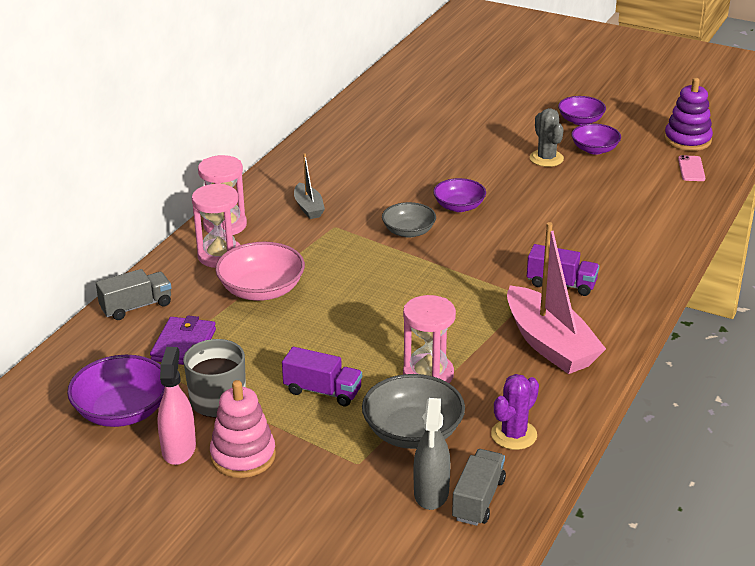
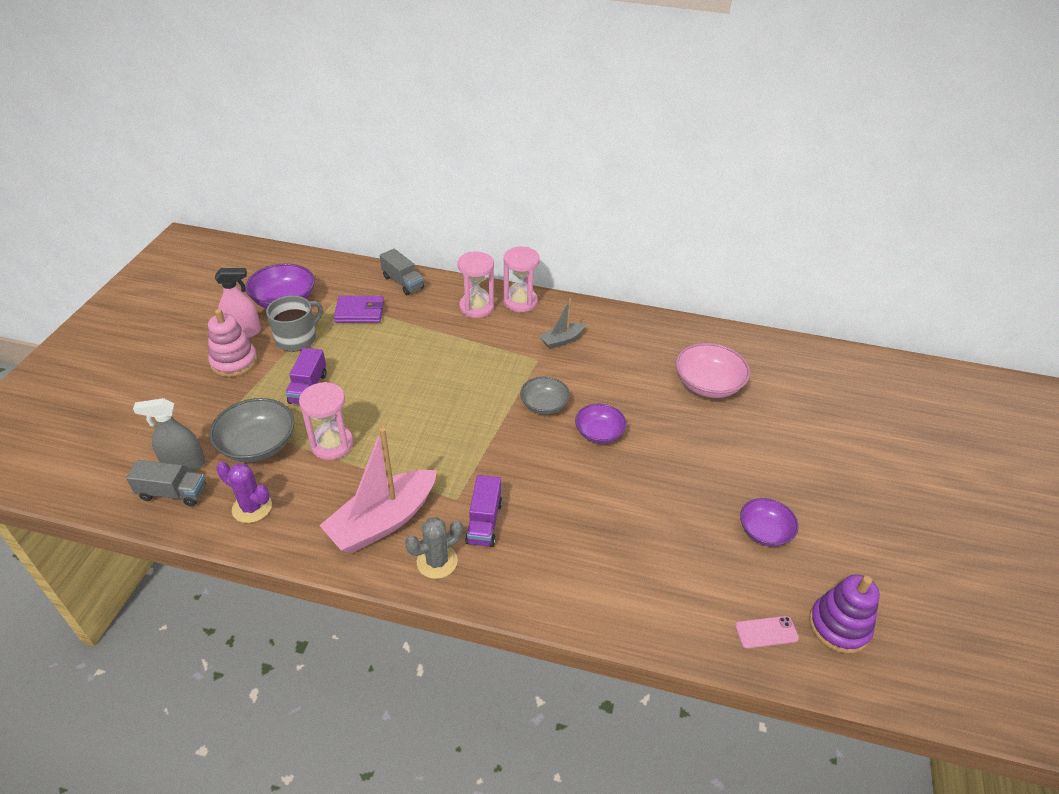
camera: 75 degrees right, 10 degrees up
pink bowl [215,242,305,301] -> pink bowl moved to [676,343,750,398]
grey cactus [530,108,564,167] -> grey cactus moved to [405,517,463,579]
purple bowl [558,96,606,125] -> none

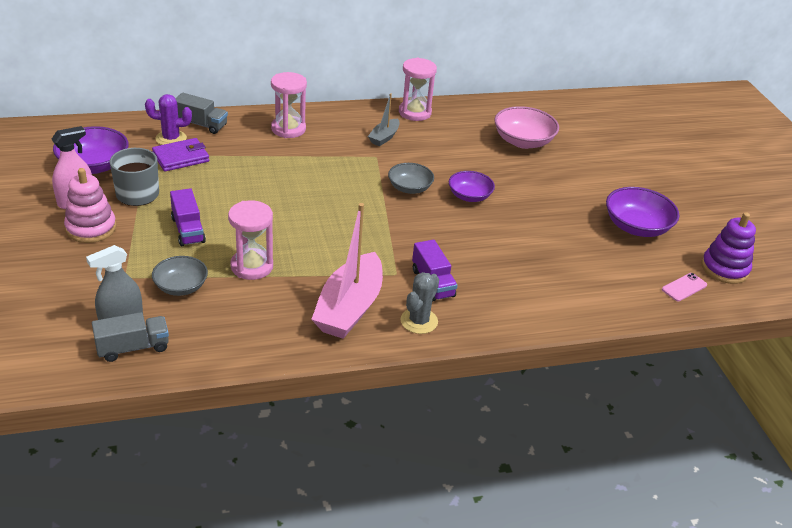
camera: 30 degrees left, 5 degrees down
grey bowl [209,398,294,462] -> grey bowl [152,256,208,296], size x0.65
purple cactus [216,462,272,523] -> purple cactus moved to [145,94,192,145]
pink hourglass [503,247,540,312] -> pink hourglass moved to [399,58,437,121]
purple bowl [740,498,799,547] -> purple bowl [606,187,680,237], size x1.53

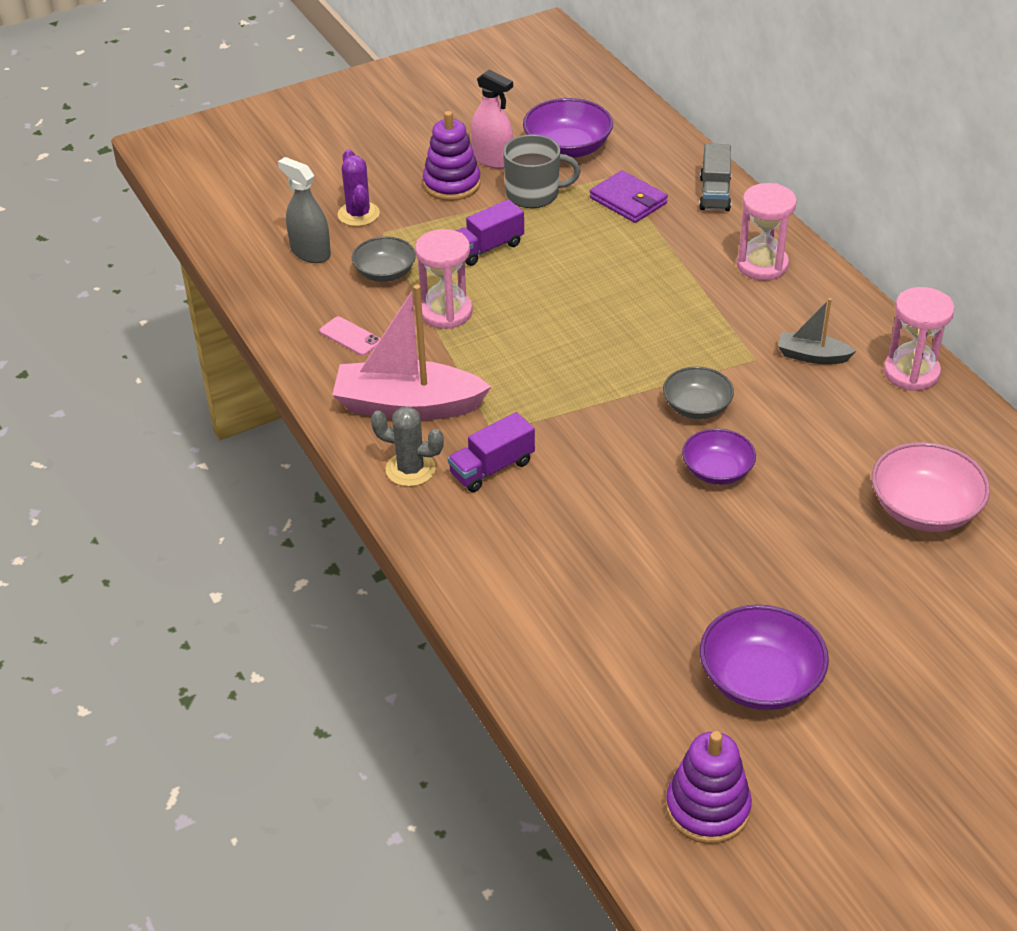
camera: 80 degrees right, 5 degrees up
pink stacking toy [64,168,116,243] -> purple stacking toy [423,111,481,201]
grey truck [92,312,169,362] -> none
purple cactus [145,94,192,145] -> purple cactus moved to [338,149,380,226]
pink phone [662,273,707,301] -> pink phone moved to [320,316,381,356]

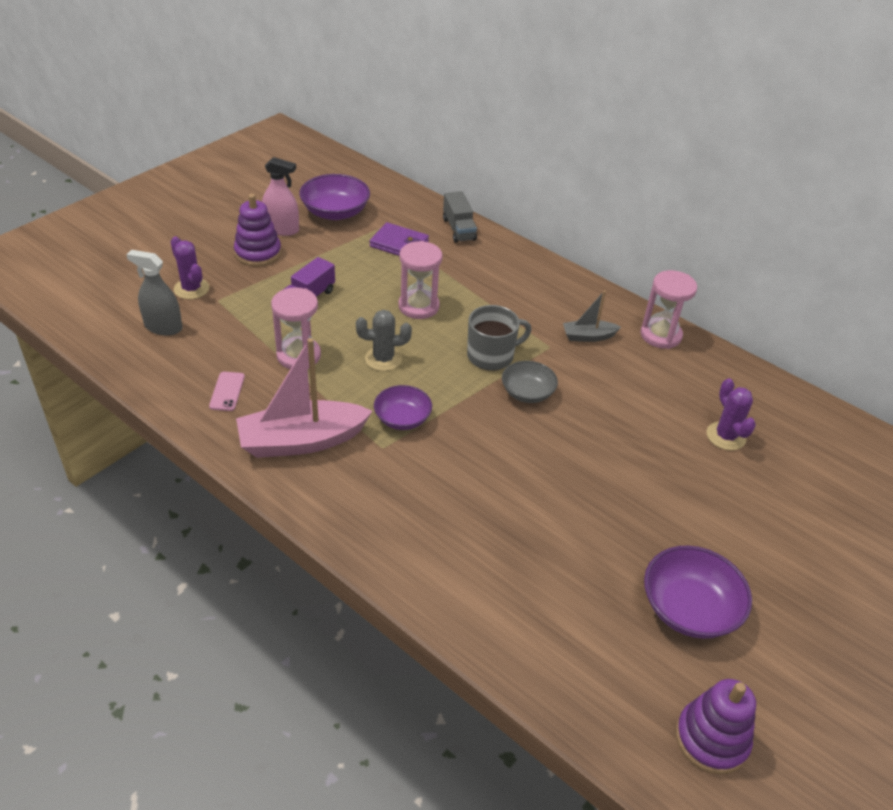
camera: 25 degrees left, 0 degrees up
pink phone [320,316,381,356] -> pink phone turned 75 degrees clockwise [209,372,245,411]
grey bowl [352,237,416,282] -> none
grey cactus [371,406,444,487] -> grey cactus moved to [356,310,412,371]
purple truck [448,412,535,492] -> none
grey mug [503,135,581,208] -> grey mug moved to [467,305,531,371]
purple bowl [682,428,756,485] -> purple bowl moved to [374,385,432,430]
pink hourglass [737,183,797,280] -> pink hourglass moved to [399,241,442,319]
pink bowl [872,442,990,532] -> purple cactus [706,378,756,450]

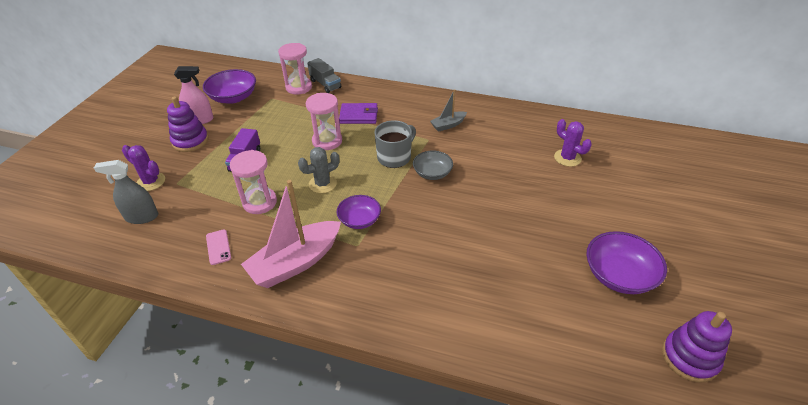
camera: 20 degrees left, 0 degrees up
purple wallet [370,222,429,256] -> purple wallet moved to [339,103,378,124]
pink hourglass [641,270,697,349] -> pink hourglass moved to [278,43,312,95]

